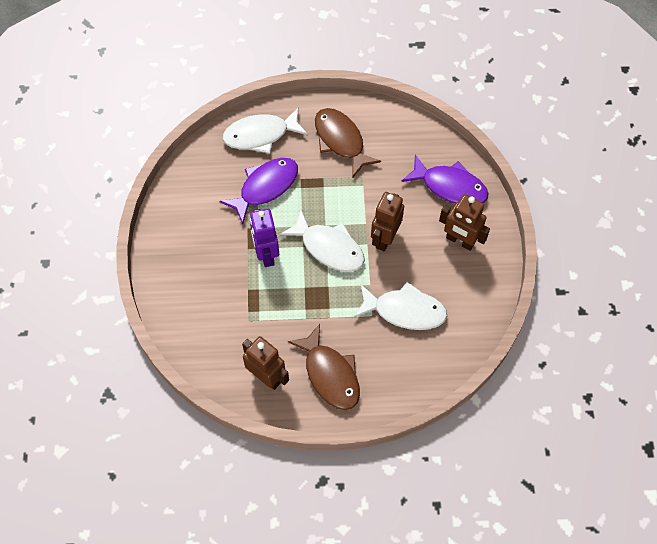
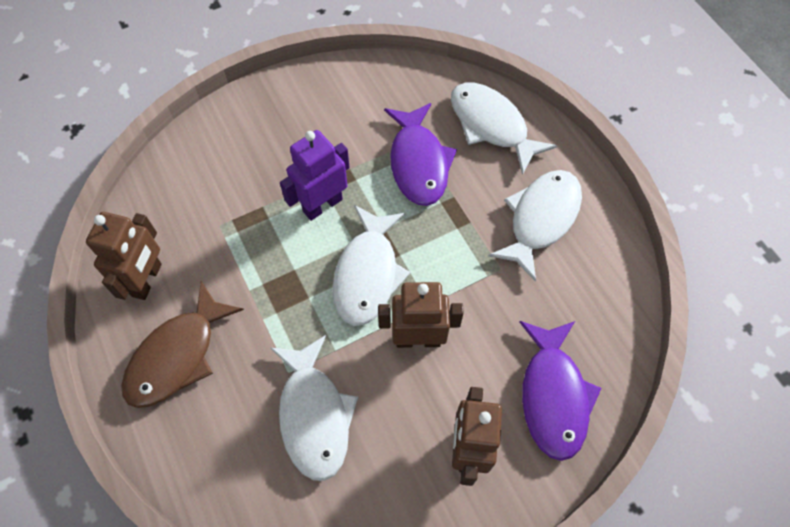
camera: 65 degrees right, 0 degrees up
purple fish [219,158,298,224] -> purple fish turned 60 degrees clockwise [384,103,457,206]
brown fish [315,108,381,177] -> white fish [488,170,582,282]

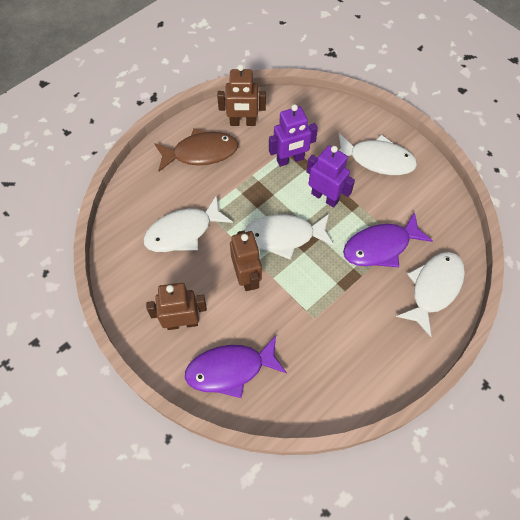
camera: 75 degrees right, 0 degrees up
brown fish [121,281,244,408] -> brown fish turned 150 degrees clockwise [154,128,239,171]
white fish [488,170,582,282] -> white fish moved to [339,133,417,175]
none -> purple robot [269,104,318,167]

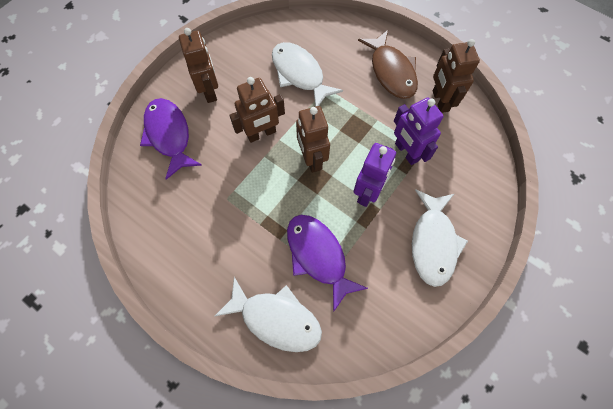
camera: 80 degrees right, 5 degrees up
white fish [244,214,334,260] -> brown robot [296,106,330,173]

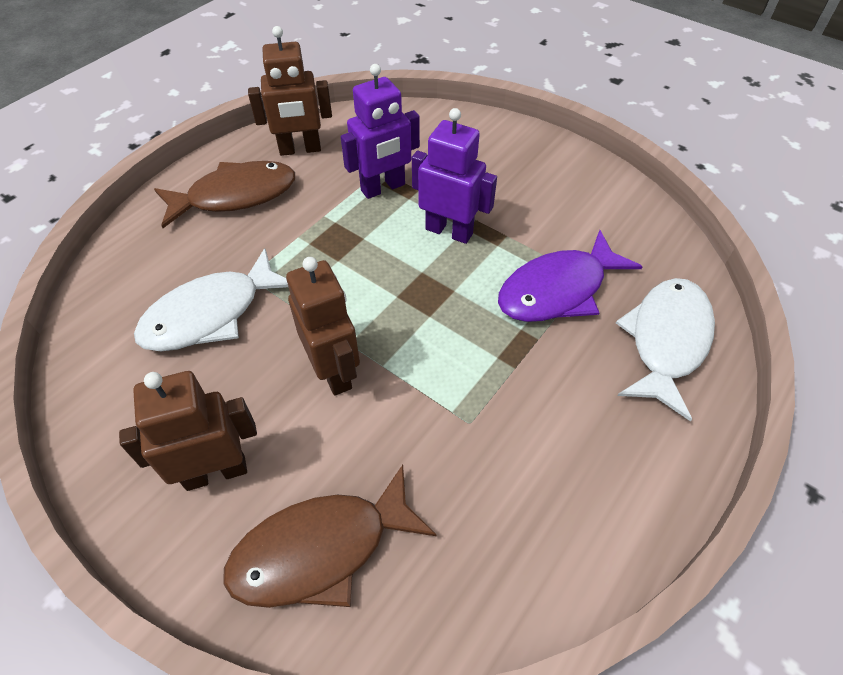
camera: 90 degrees left, 15 degrees down
purple fish [140,98,202,180] -> brown fish [223,465,437,608]
brown robot [296,106,330,173] -> none
white fish [412,190,468,287] -> none

